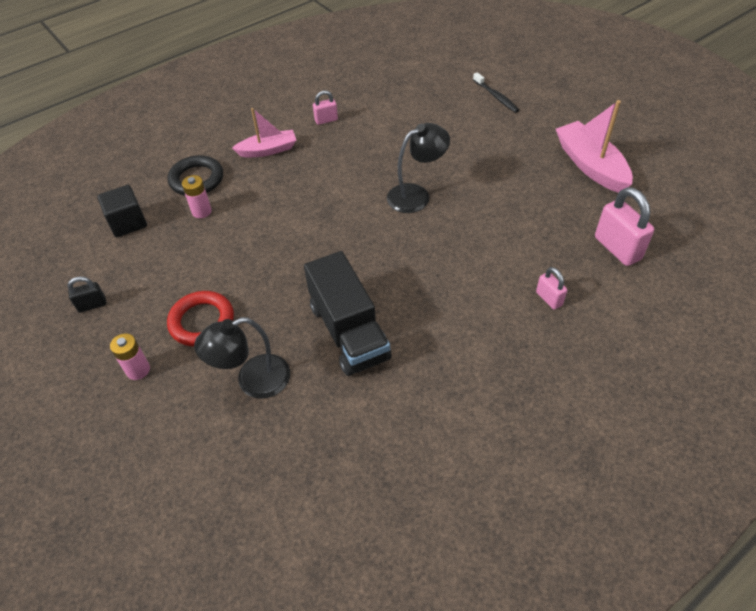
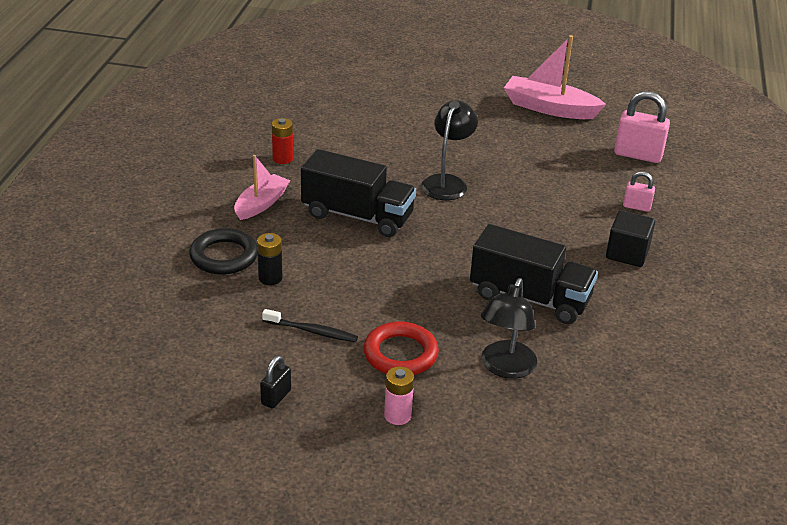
camera: 45 degrees left, 15 degrees down
black cube [97,185,147,237] -> black cube moved to [606,210,655,267]
pink battery [182,175,212,218] -> black battery [257,233,283,285]
pink padlock [313,90,338,125] -> red battery [272,118,293,164]
black toothbrush [473,72,519,113] -> black toothbrush moved to [262,309,358,342]
none -> black truck [301,149,416,237]

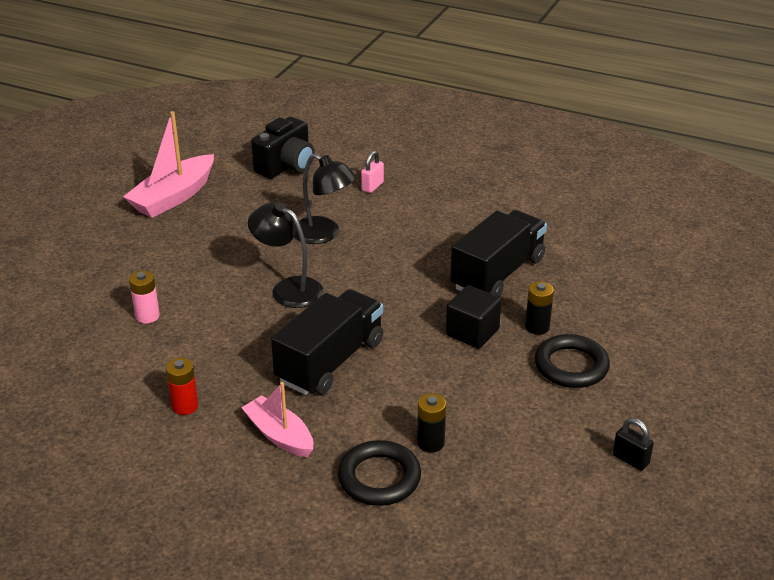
camera: 75 degrees left, 0 degrees up
black toothbrush [262,309,358,342] -> none
red ring [363,322,439,375] -> black ring [535,334,610,388]
pink battery [384,366,414,425] -> pink battery moved to [129,271,160,324]
black lamp [481,278,537,379] -> black lamp moved to [294,154,356,244]
black cube [606,210,655,267] -> black cube moved to [446,285,501,349]
pink padlock [614,91,670,163] -> black camera [251,117,315,179]
none -> black battery [525,281,554,335]

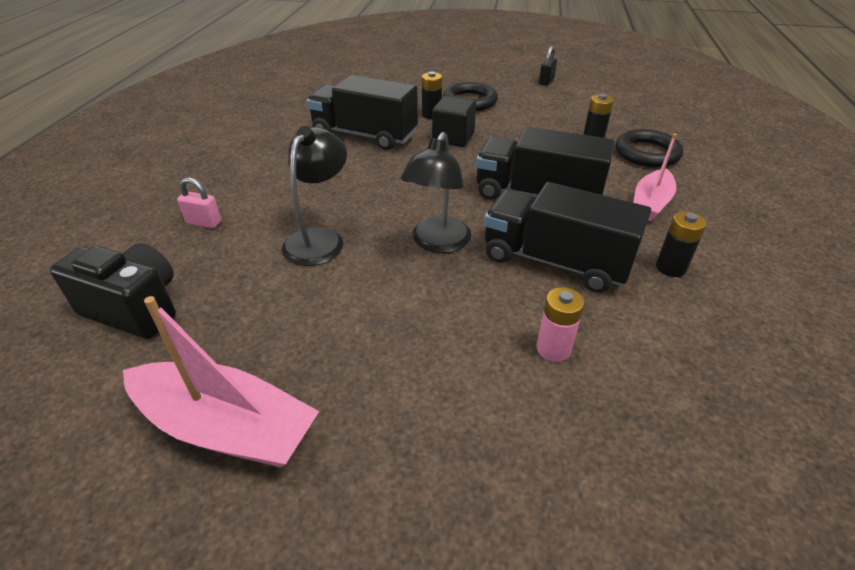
camera: 105 degrees left, 5 degrees up
red battery [166,358,199,415] -> black battery [656,211,707,277]
none -> black truck [484,182,651,293]

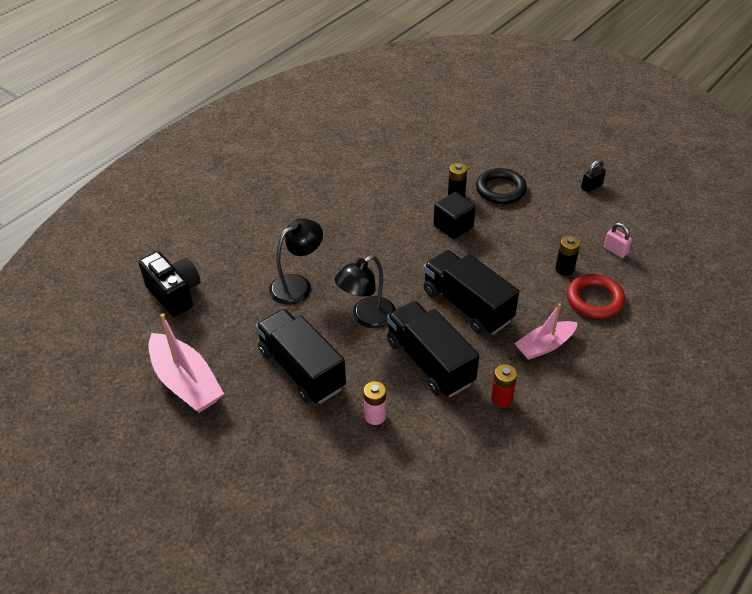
camera: 30 degrees right, 5 degrees up
pink padlock [177,177,221,228] -> pink padlock moved to [604,223,632,258]
black truck [306,75,418,150] -> black truck moved to [256,309,346,404]
black ring [615,129,683,167] -> red ring [567,274,625,319]
black battery [656,211,707,277] -> red battery [491,364,517,408]

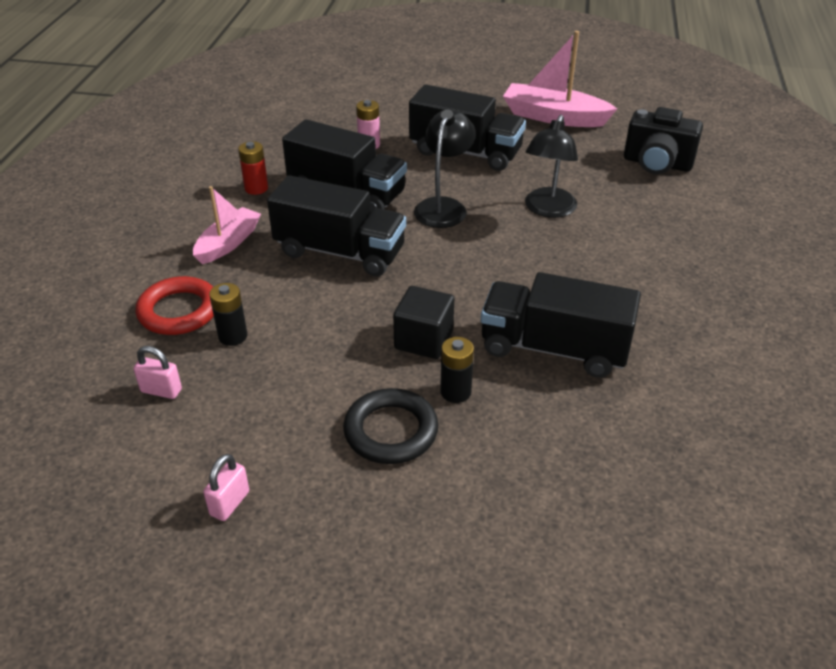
camera: 150 degrees right, 5 degrees down
black padlock [581,160,606,193] -> pink padlock [203,454,249,521]
none -> black truck [481,272,641,378]

